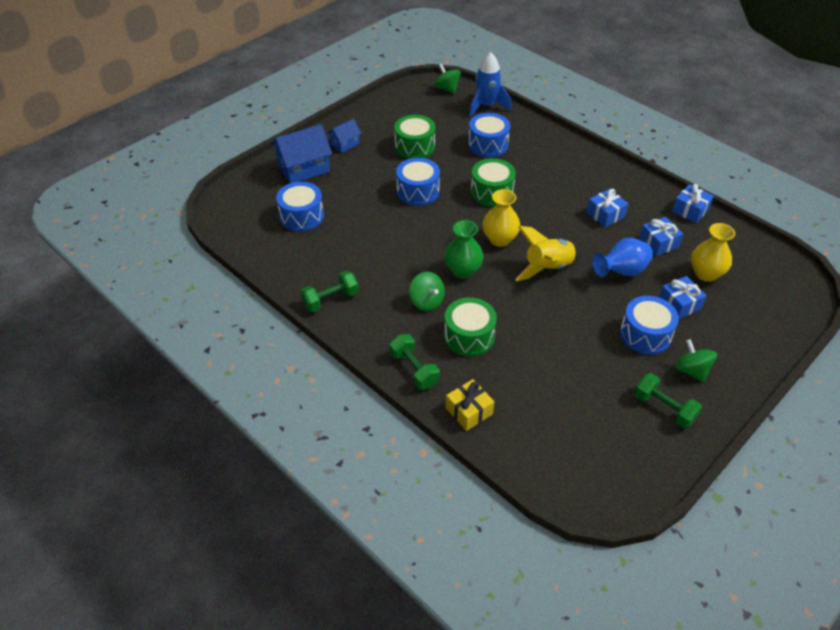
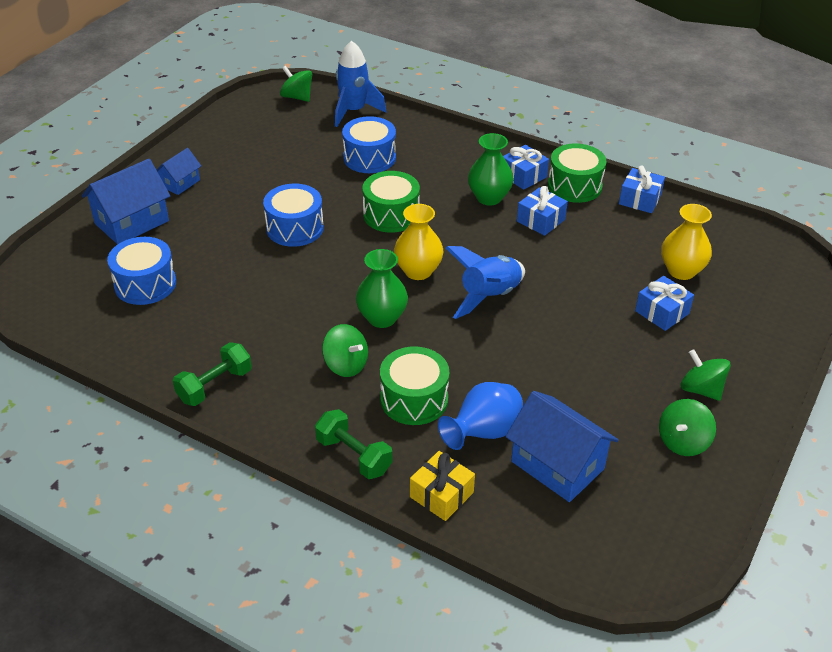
camera: 15 degrees left, 5 degrees down
green drum [394,115,435,159] -> green drum moved to [548,143,606,203]
yellow rocket [515,226,580,281] -> blue rocket [446,246,525,319]
blue vase [592,238,653,277] -> blue vase moved to [438,382,523,450]
blue drum [620,296,679,355] -> none
green dumbbell [634,373,702,428] -> green spinning top [659,399,716,456]
blue gift [639,217,683,256] -> blue gift moved to [503,145,549,190]
none -> green vase [468,133,514,205]
none -> blue house [505,391,619,502]

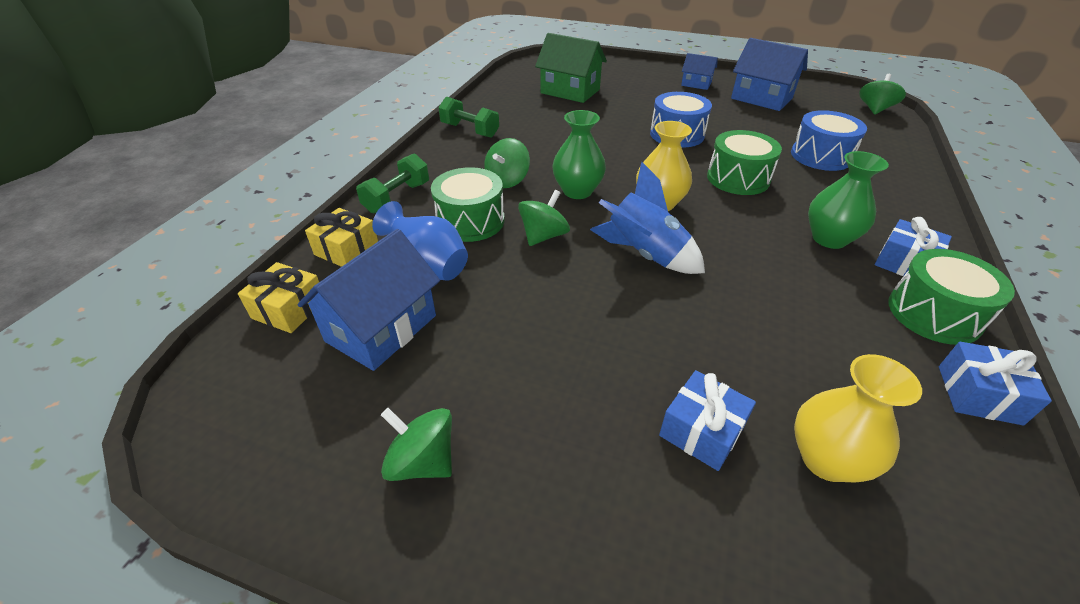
camera: 80 degrees right, 0 degrees up
blue house [82,159,170,245] -> blue house moved to [731,38,808,111]
blue drum [107,237,176,305] -> green house [535,33,607,103]
blue rocket [335,40,387,127] -> none
blue gift [517,186,568,236] -> none
green spinning top [681,349,731,401] -> green spinning top moved to [518,190,570,246]
none -> yellow gift [238,262,319,333]

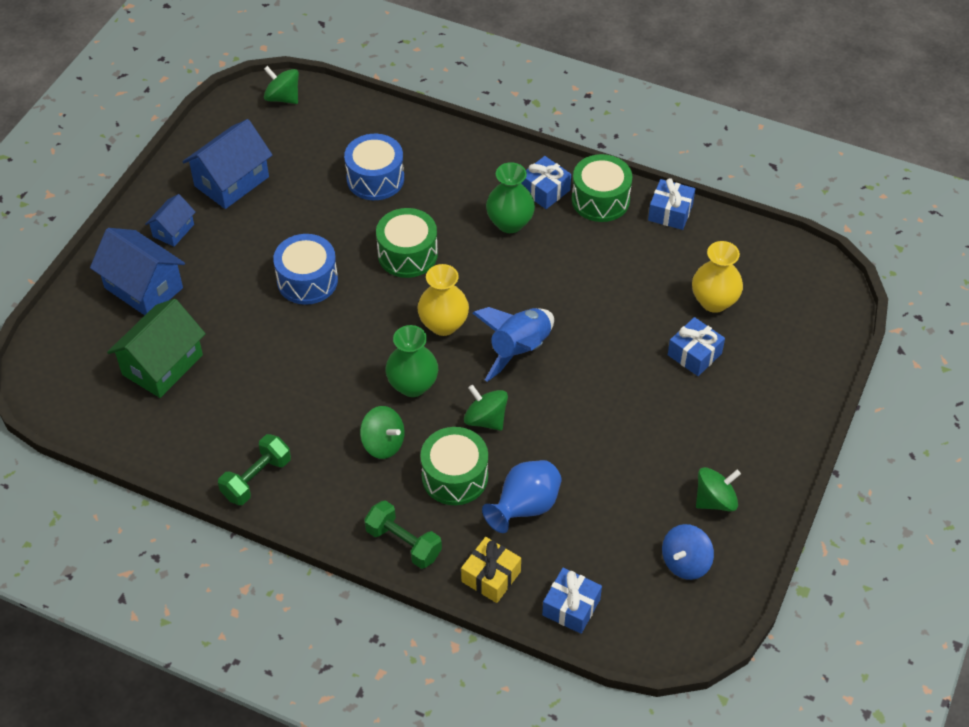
camera: 85 degrees left, 10 degrees up
yellow gift [238,262,319,333] -> blue gift [542,568,602,634]
blue house [298,229,440,371] -> blue house moved to [90,228,185,315]
green spinning top [381,408,452,481] -> green spinning top turned 150 degrees counterclockwise [696,467,741,512]
none -> blue spinning top [662,524,714,580]

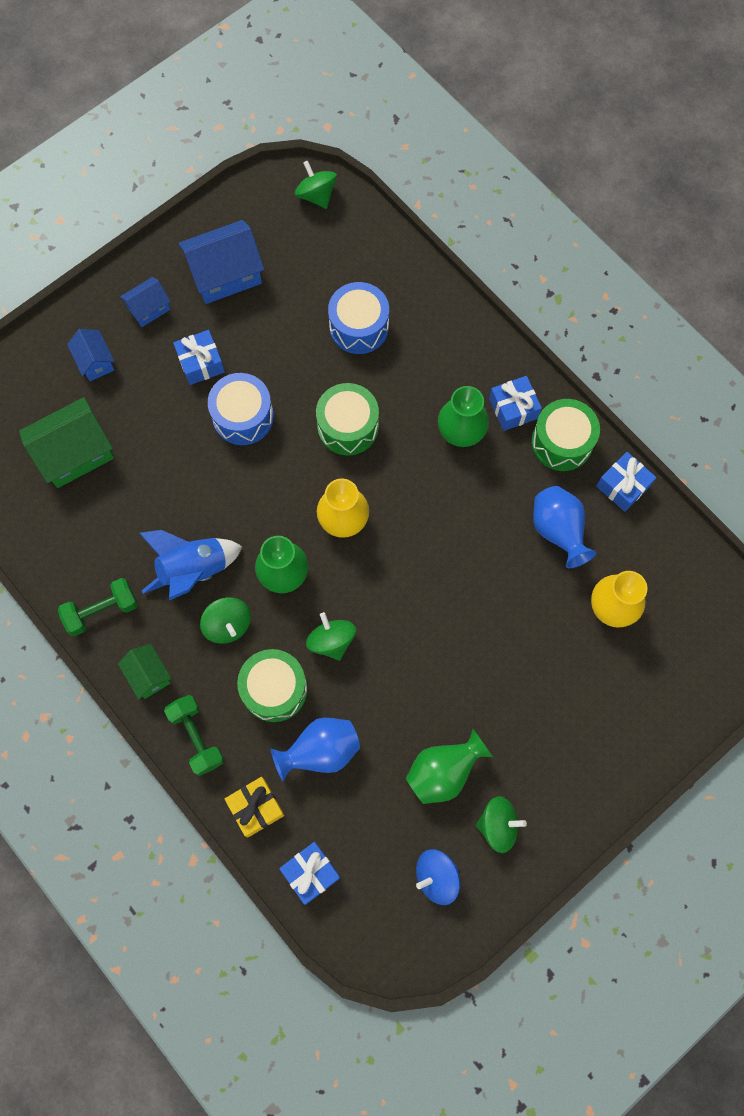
camera: 25 degrees right, 20 degrees up
blue house [90,228,185,315] -> blue house [67,329,115,381], size x0.56
blue rocket [473,307,554,382] -> blue rocket moved to [139,530,242,600]
blue gift [668,317,725,376] -> blue gift moved to [173,330,225,385]
none -> green house [118,644,172,700]
none -> green vase [406,729,493,804]
none -> blue vase [533,486,596,568]

